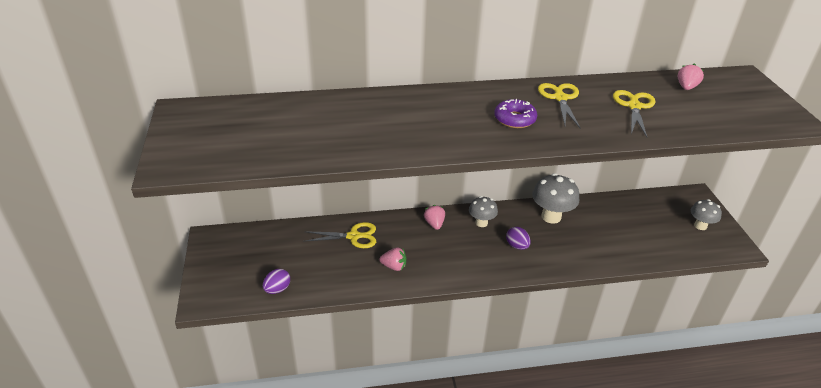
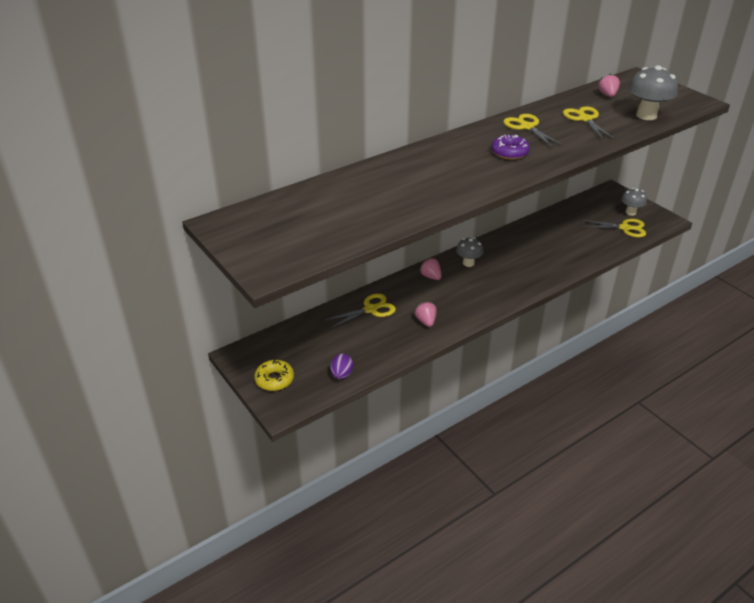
camera: 25 degrees left, 0 degrees up
pink strawberry [379,247,406,271] -> pink strawberry turned 90 degrees counterclockwise [415,301,437,327]
purple egg [506,227,531,250] -> none
grey mushroom [532,173,579,224] -> grey mushroom moved to [628,65,678,120]
none -> yellow donut [254,359,294,391]
none -> yellow scissors [582,219,646,237]

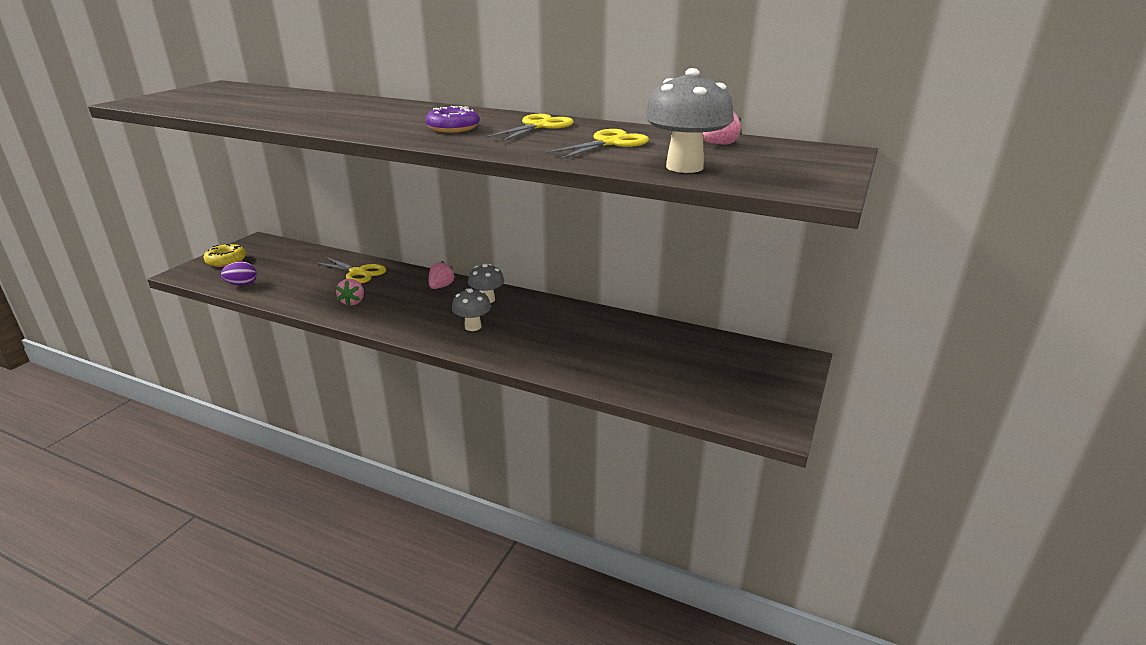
camera: 60 degrees right, 10 degrees down
pink strawberry [415,301,437,327] -> pink strawberry turned 135 degrees clockwise [336,279,364,306]
yellow scissors [582,219,646,237] -> none
grey mushroom [621,188,647,216] -> grey mushroom moved to [452,289,491,331]

